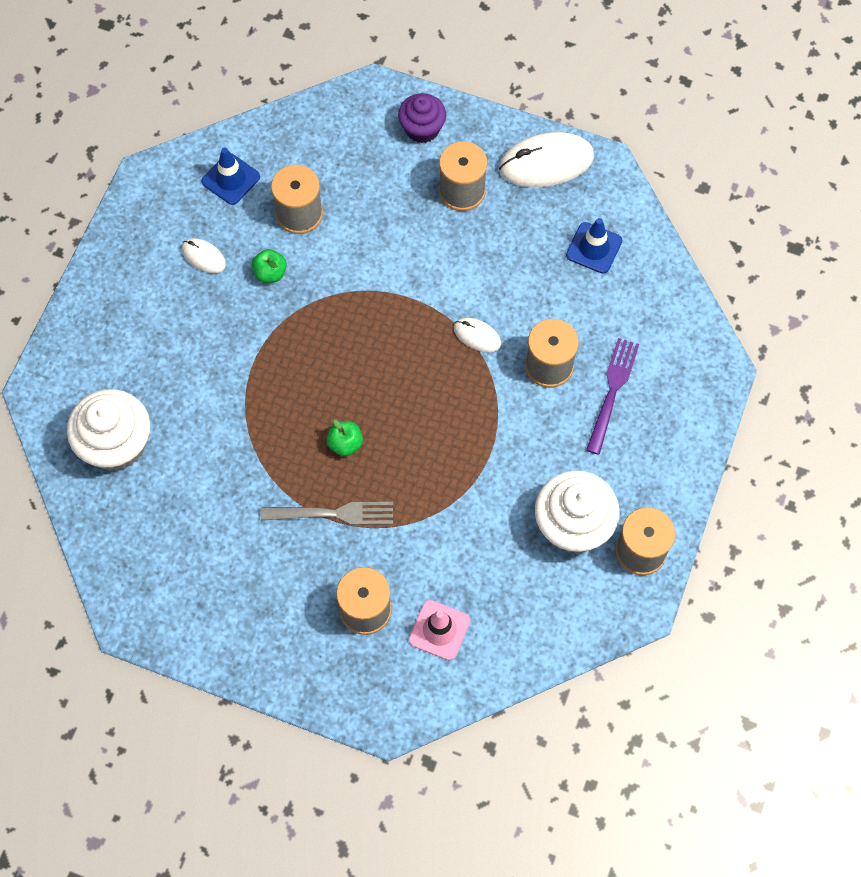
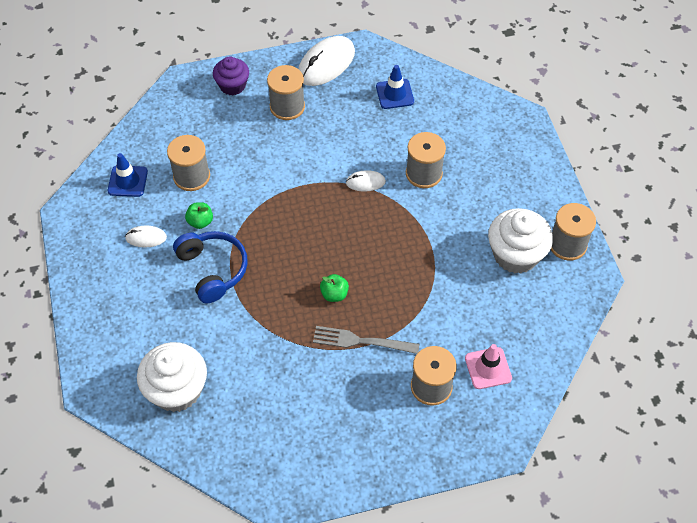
camera: 35 degrees left, 10 degrees down
grey fork [261,502,393,525] -> grey fork turned 135 degrees counterclockwise [313,326,420,354]
purple fork [586,338,639,455] -> none
none -> blue headphones [173,231,248,303]

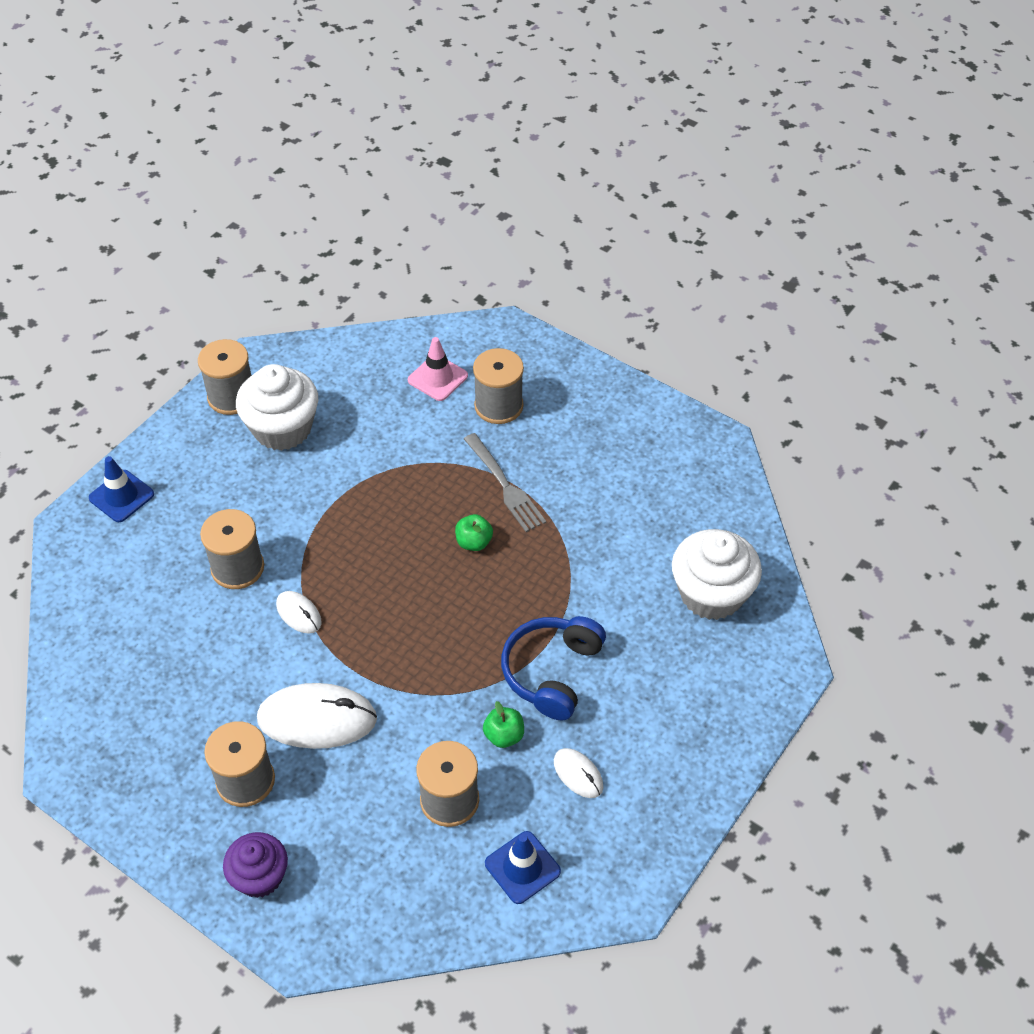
camera: 130 degrees left, 5 degrees down
white mouse [298,36,355,86] -> white mouse moved to [257,683,377,749]
blue traffic cone [376,65,414,109] -> blue traffic cone moved to [89,456,154,522]

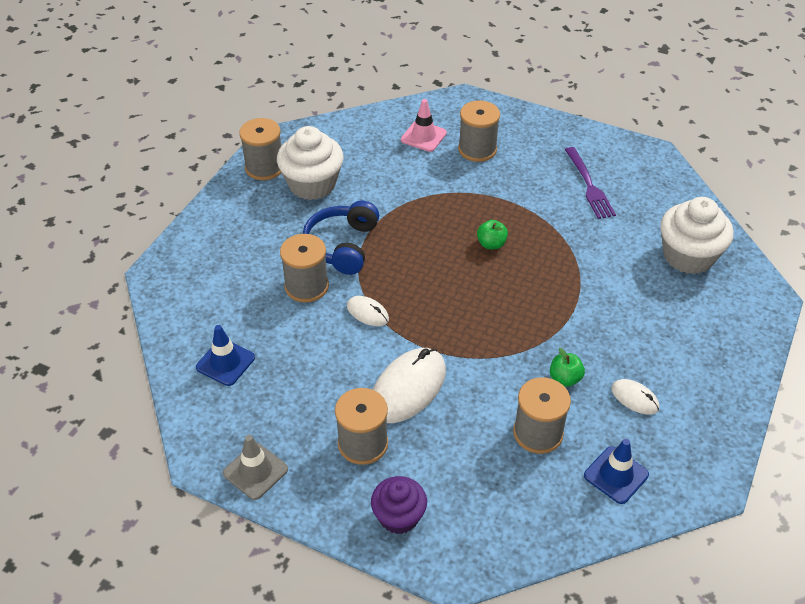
camera: 10 degrees left, 5 degrees down
blue traffic cone [89,456,154,522] -> blue traffic cone moved to [196,325,255,386]
white mouse [257,683,377,749] -> white mouse turned 45 degrees counterclockwise [373,348,446,423]
grey fork [464,433,546,532] -> none
blue headphones [501,616,606,720] -> blue headphones moved to [303,201,379,275]
none -> grey traffic cone [223,435,288,500]
none -> purple fork [565,147,616,219]

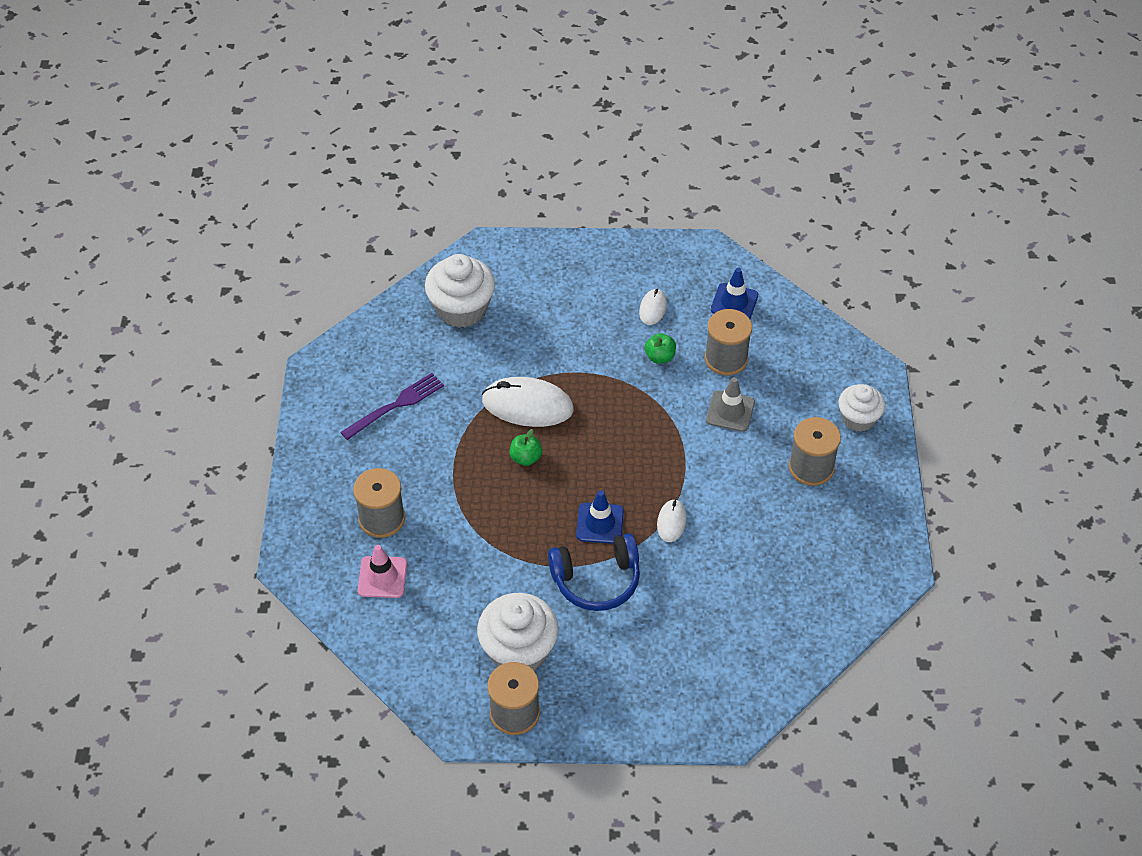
camera: 115 degrees left, 5 degrees up
blue traffic cone [196,325,255,386] -> blue traffic cone moved to [576,490,624,544]
grey traffic cone [223,435,288,500] -> grey traffic cone moved to [706,377,755,432]
grey spool [280,234,329,303] -> none
purple cupcake [371,476,427,534] -> white cupcake [838,384,885,432]
white mouse [373,348,446,423] -> white mouse moved to [482,377,574,427]

